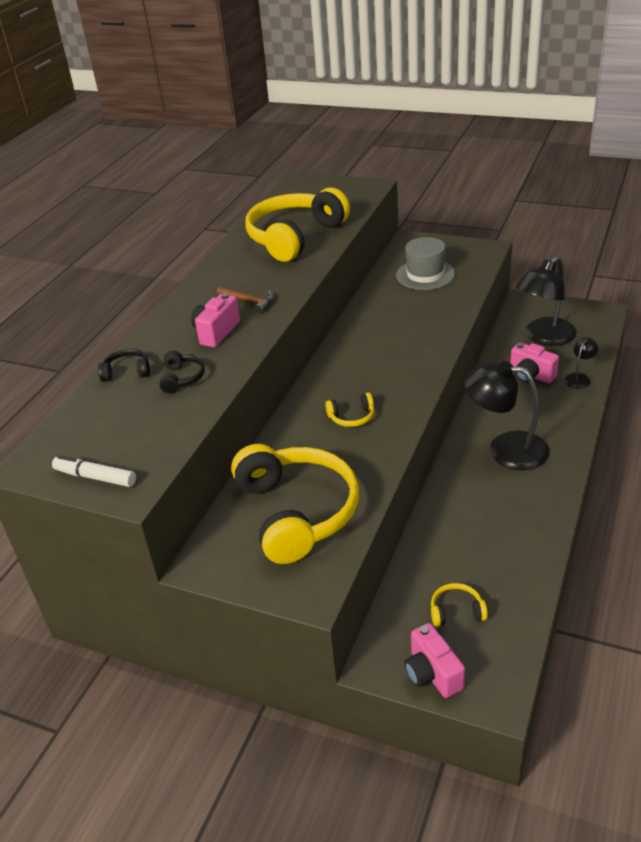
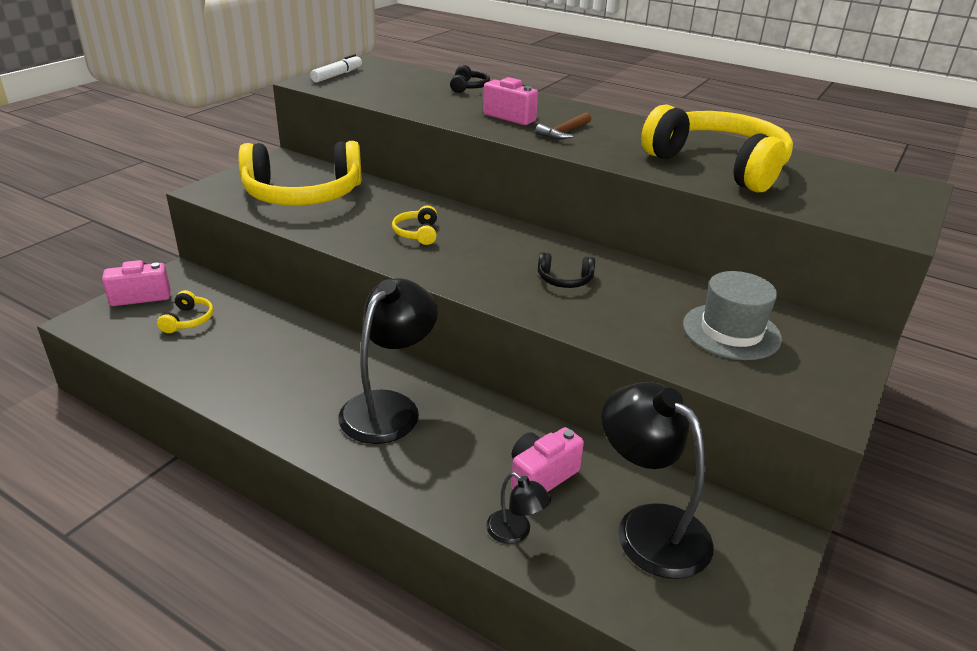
camera: 95 degrees right, 5 degrees down
black headphones [160,351,205,393] -> black headphones moved to [538,252,595,288]

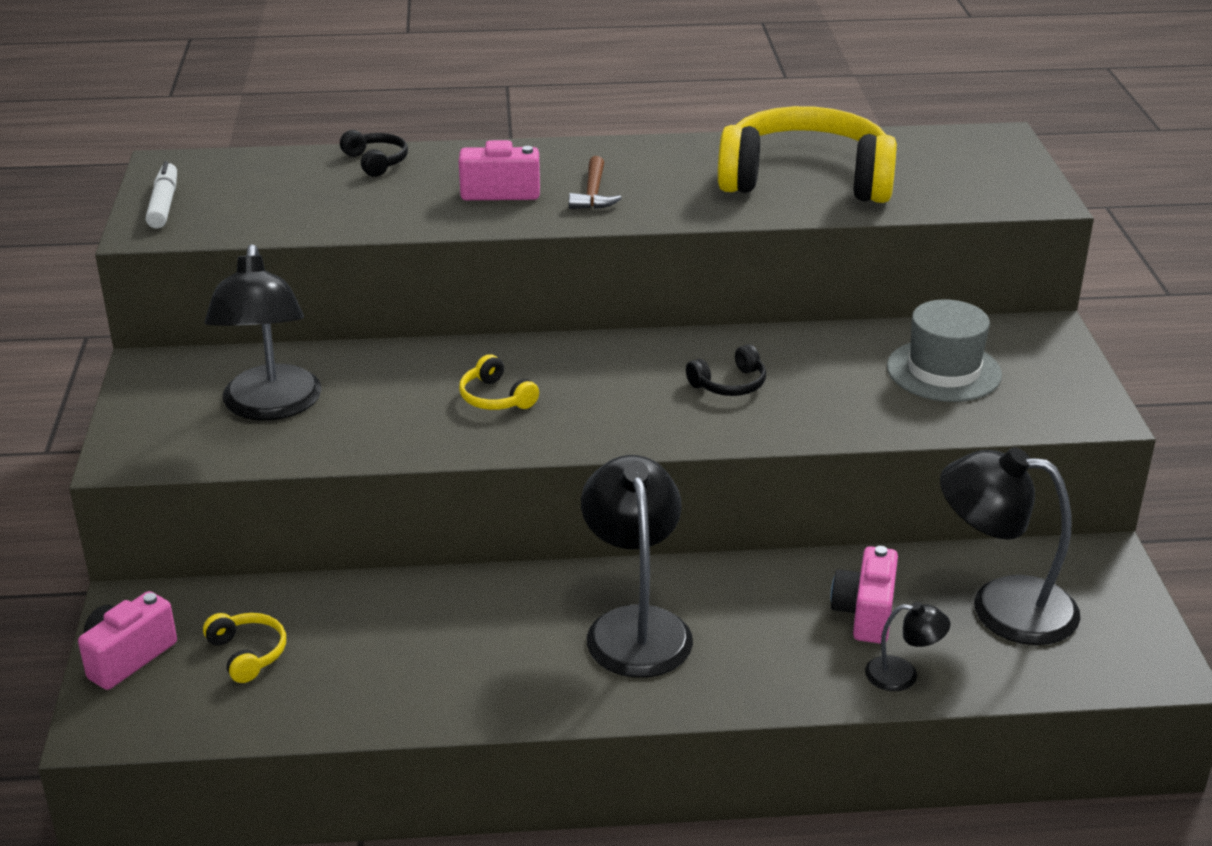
camera: 35 degrees left, 0 degrees up
yellow headphones [239,141,362,206] -> black lamp [204,244,322,420]

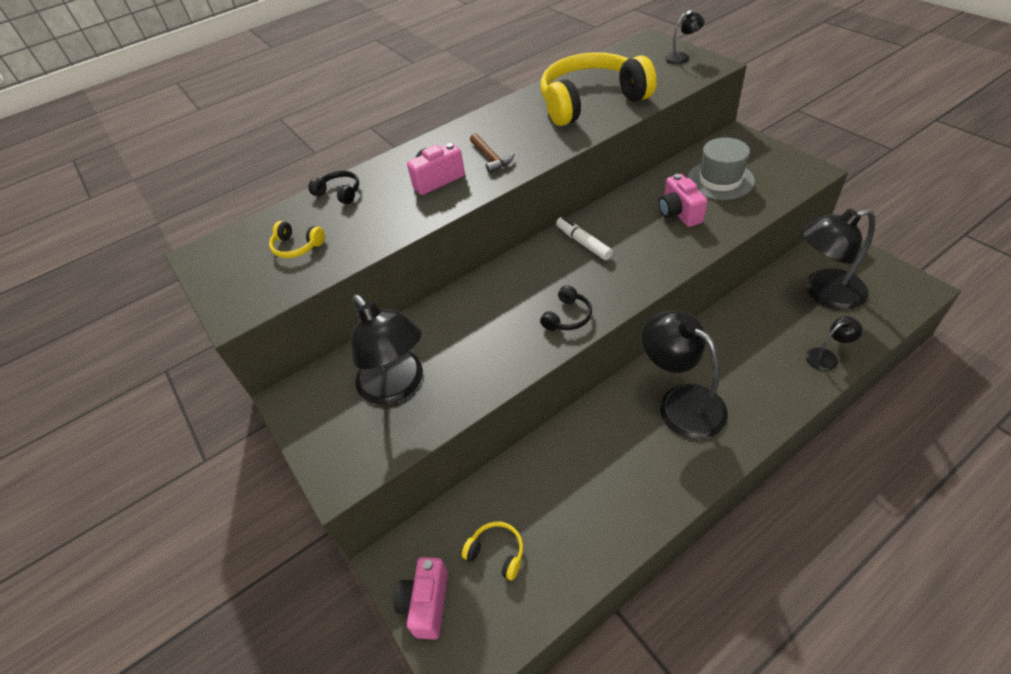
camera: 25 degrees left, 15 degrees up
white marker [145,161,177,229] -> white marker moved to [556,217,613,260]
yellow headphones [459,354,539,410] -> yellow headphones moved to [269,221,325,258]
black headphones [686,344,766,396] -> black headphones moved to [540,285,592,331]
pink camera [830,546,898,644] -> pink camera moved to [659,174,707,227]
none -> black lamp [665,10,705,64]

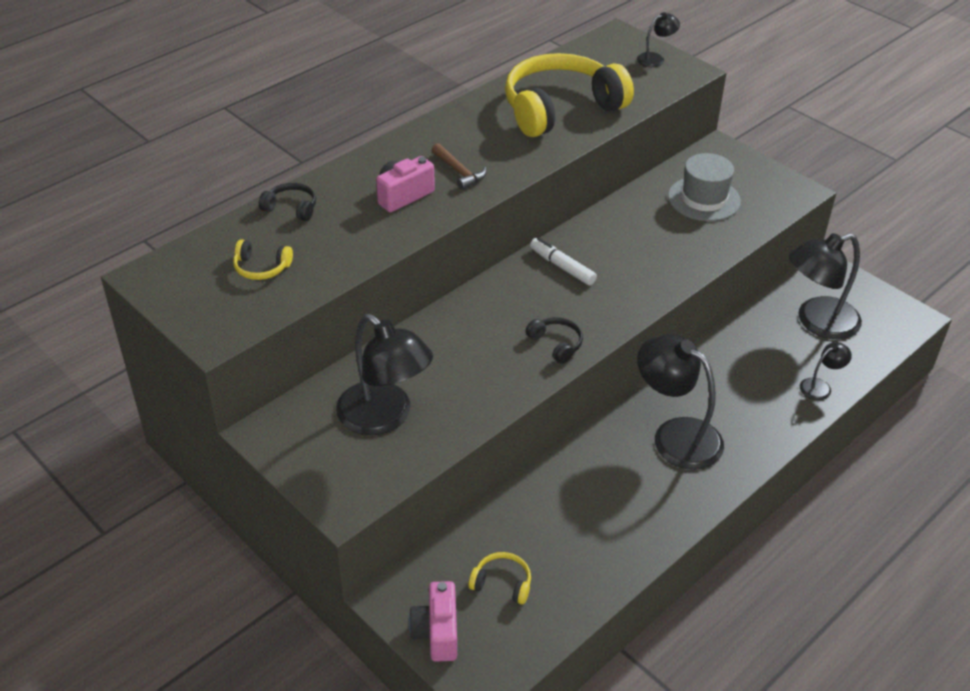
camera: 15 degrees left, 5 degrees down
black headphones [540,285,592,331] -> black headphones turned 60 degrees counterclockwise [526,317,583,364]
pink camera [659,174,707,227] -> none

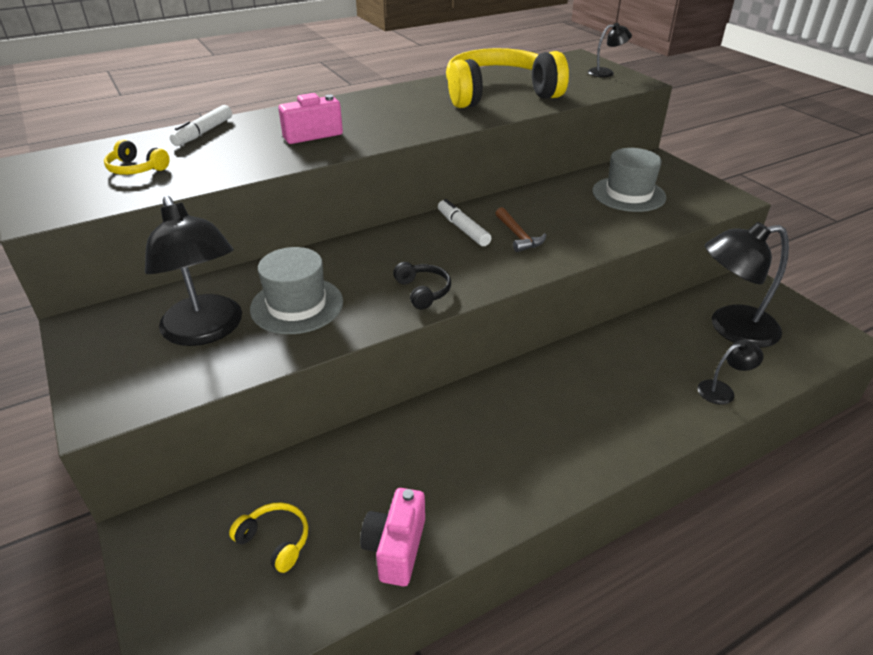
camera: 15 degrees right, 5 degrees down
black headphones [259,183,316,221] -> white marker [170,105,232,146]
pink camera [409,581,457,662] -> pink camera moved to [360,488,425,586]
brown hammer [432,143,487,190] -> brown hammer moved to [495,207,546,252]
black lamp [637,334,724,470] -> none
none -> grey hat [250,247,343,334]

